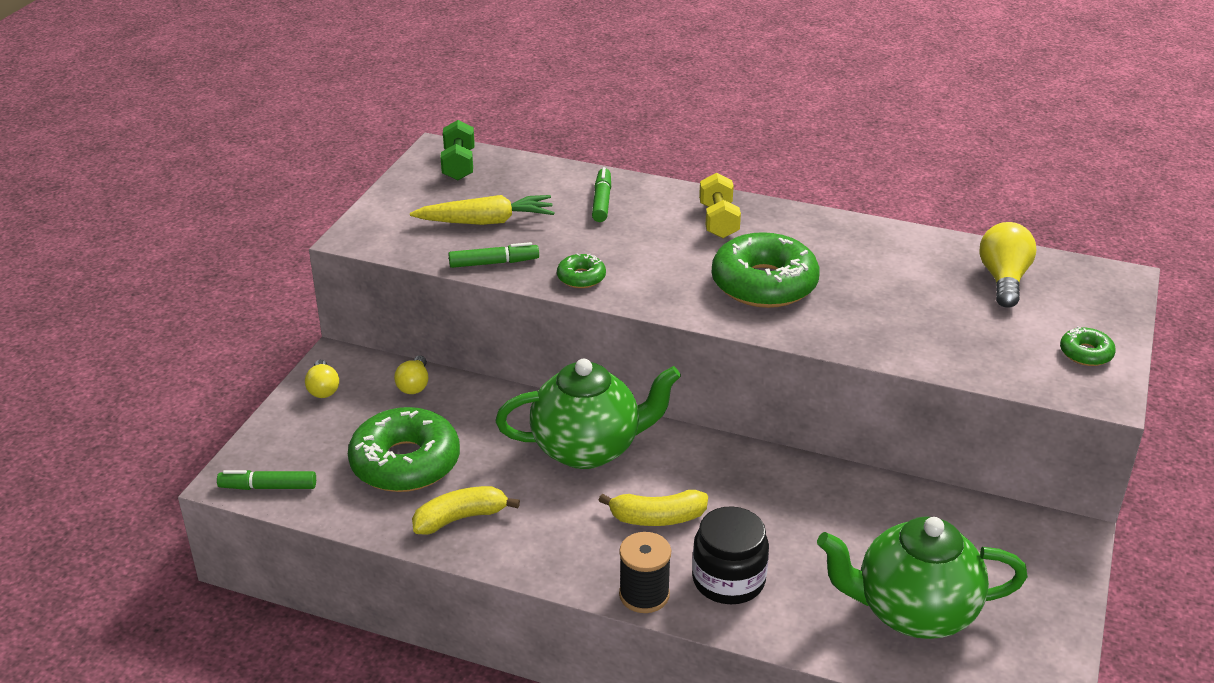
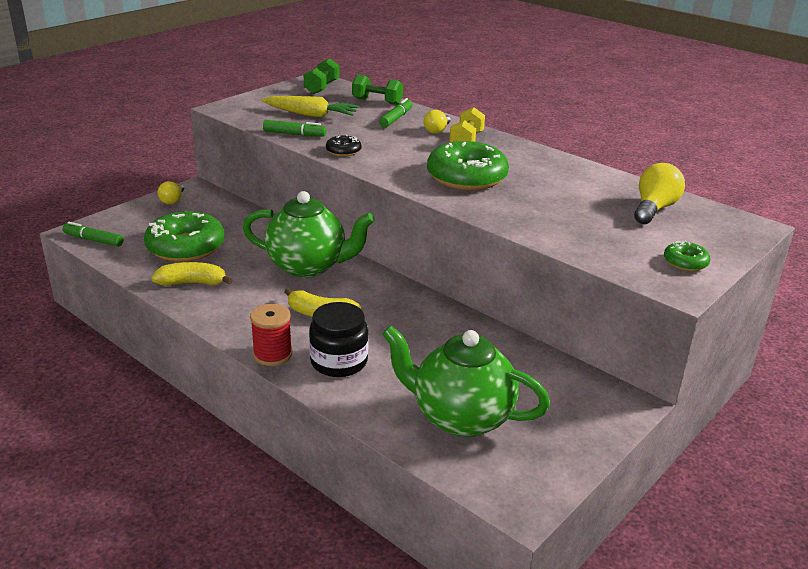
camera: 20 degrees right, 5 degrees down
yellow light bulb [394,356,428,394] -> yellow light bulb moved to [423,110,451,134]
green donut [557,253,606,288] -> black donut [326,135,361,157]
black spool [619,532,671,613] -> red spool [250,304,292,366]
none -> green dumbbell [352,74,403,105]

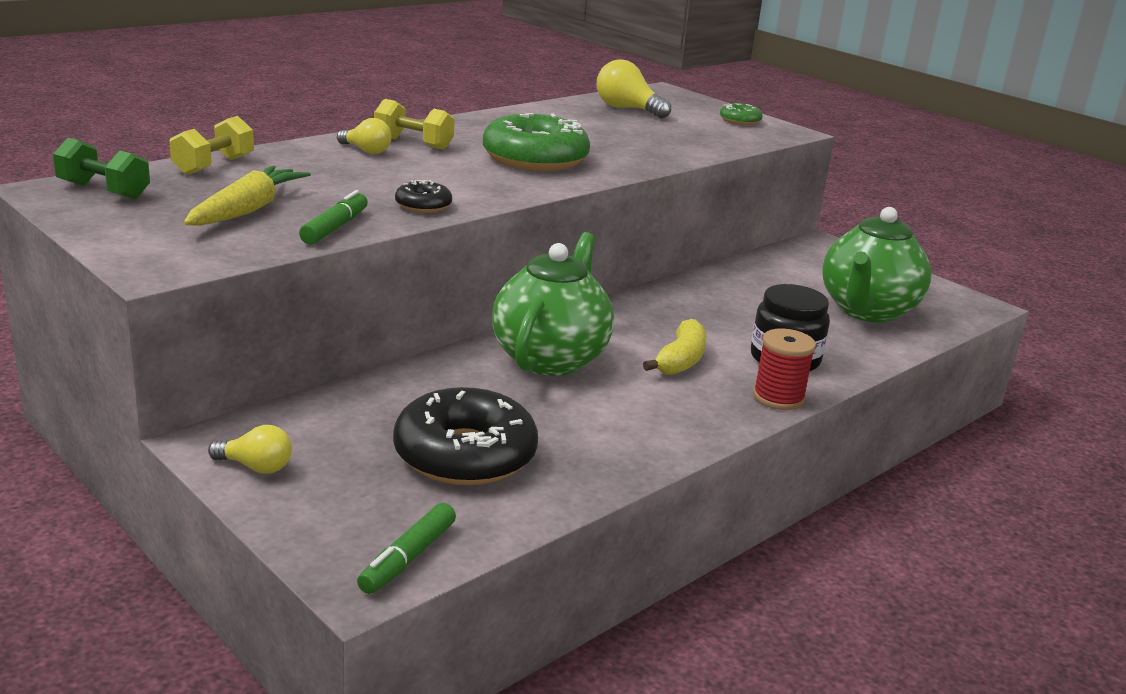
camera: 85 degrees left, 5 degrees down
green donut [144,211,225,262] -> black donut [393,387,538,485]
yellow banana [151,262,233,286] -> none
green dumbbell [352,74,403,105] -> yellow dumbbell [169,116,254,175]
green marker [379,98,412,128] -> none

